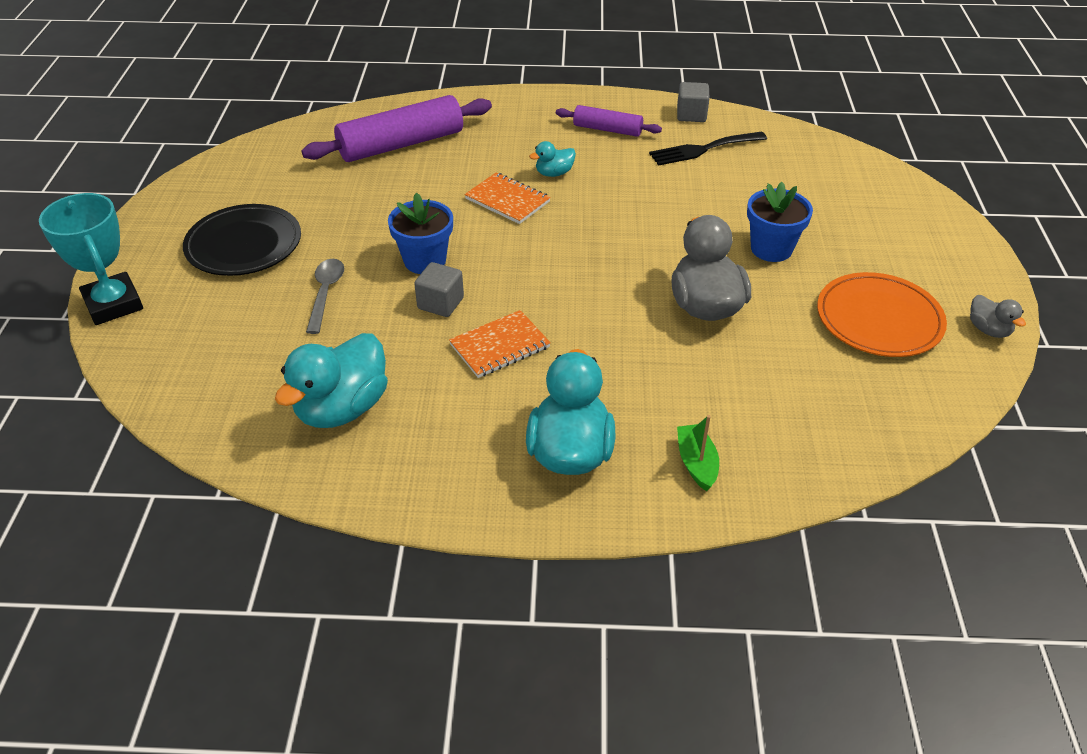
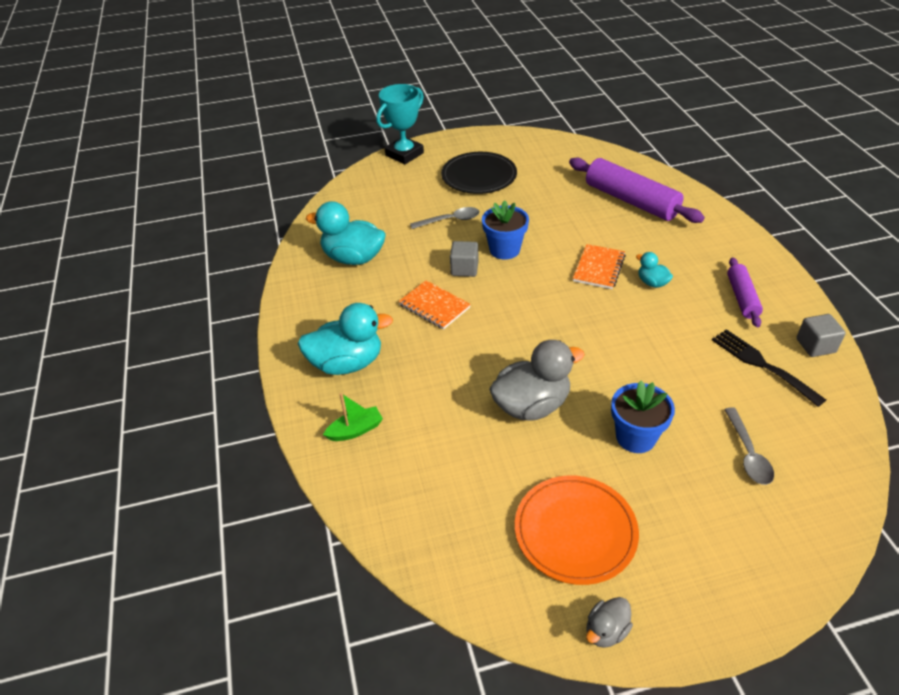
camera: 75 degrees right, 0 degrees up
none -> grey spoon [724,407,774,485]

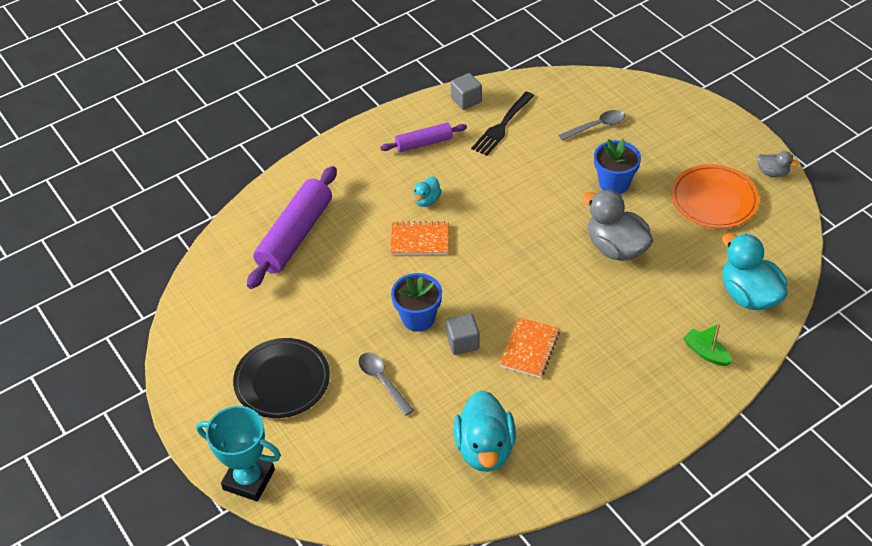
camera: 110 degrees left, 5 degrees up
turquoise duck [298,303,393,375] -> turquoise duck moved to [722,233,788,310]

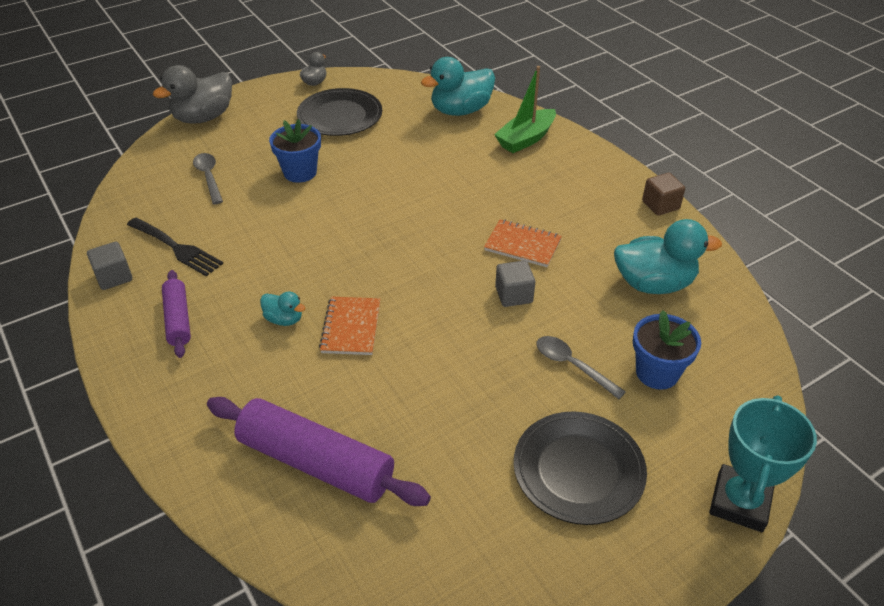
camera: 90 degrees left, 5 degrees down
grey spoon [358,353,414,416] -> grey spoon turned 75 degrees clockwise [536,336,626,399]
blue flower pot [391,273,442,332] -> blue flower pot moved to [633,310,701,390]
grey duck [582,189,653,261] -> grey duck moved to [153,65,232,123]
orange plate [671,164,759,228] -> black plate [297,88,382,136]
green boat [683,323,732,366] -> green boat [494,66,556,153], size x1.58
none -> brown cube [642,173,685,216]

